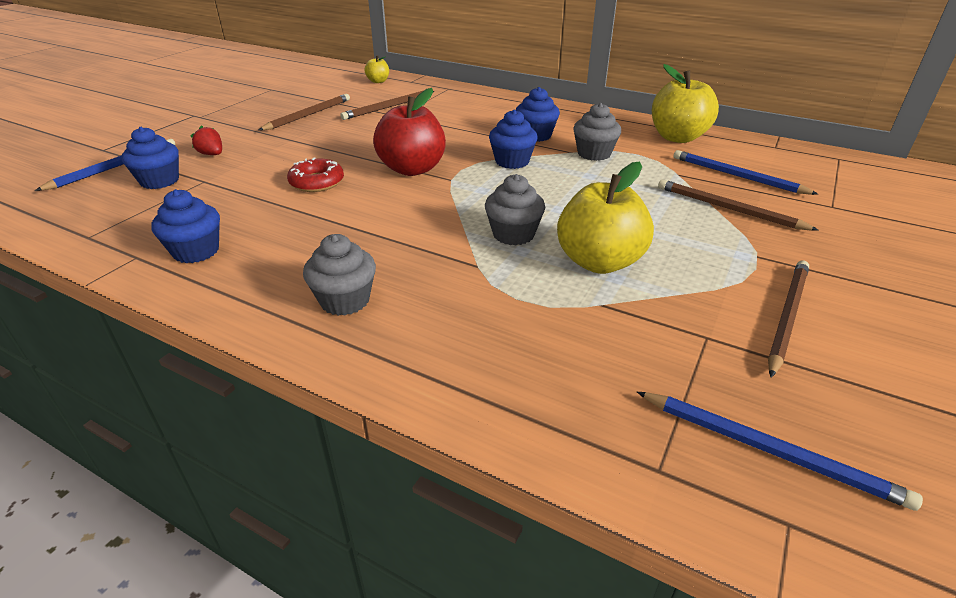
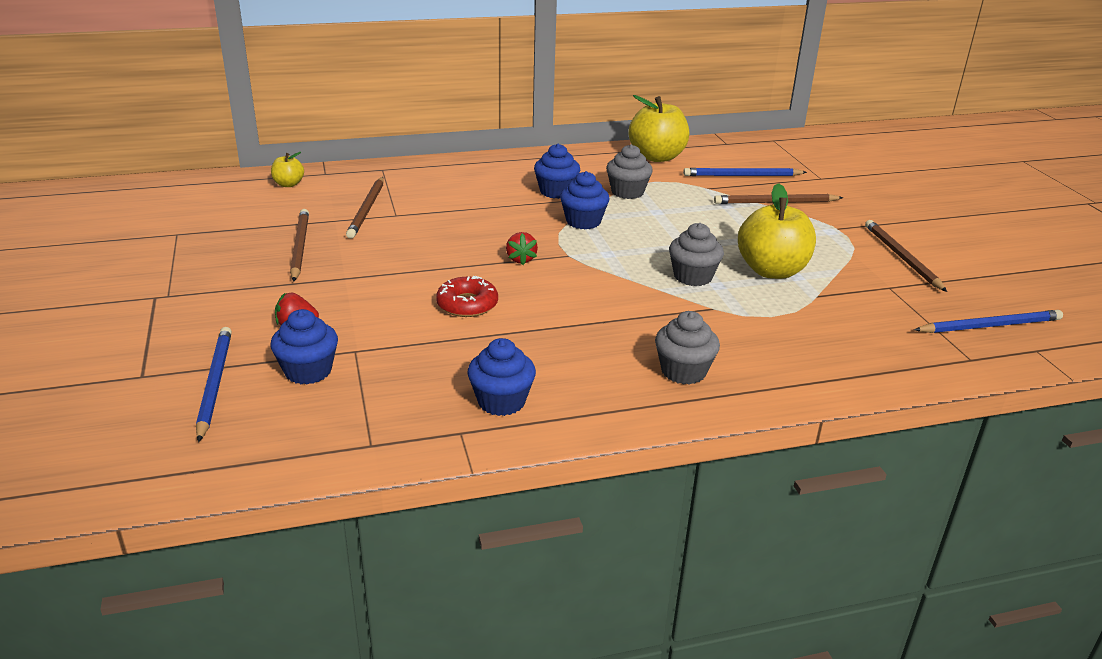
camera: 45 degrees left, 5 degrees down
red apple [373,88,446,176] -> red strawberry [506,232,538,265]

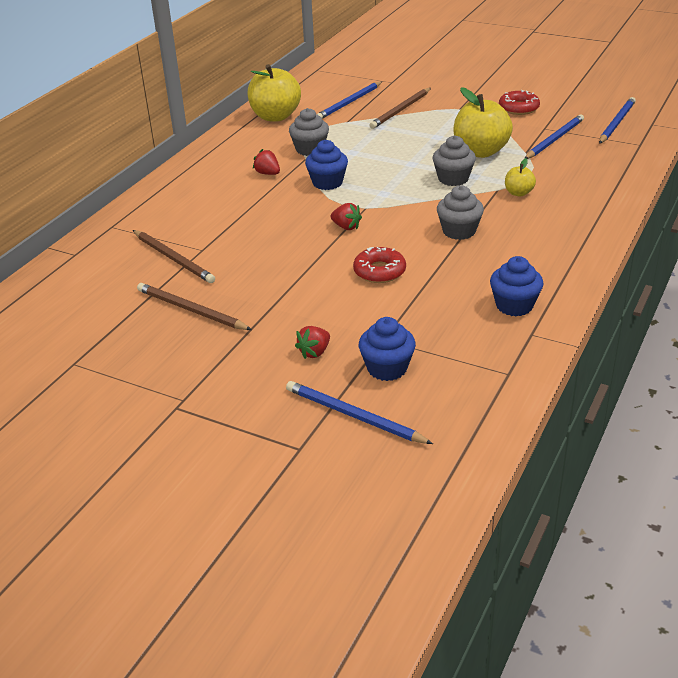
camera: 45 degrees left, 5 degrees up
yellow apple [271,152,304,187] -> yellow apple moved to [505,158,536,197]
blue cupcake [534,144,580,199] -> red strawberry [253,149,280,175]
grey cupcake [655,311,720,385] -> grey cupcake moved to [437,185,484,240]
brown pencil [865,220,947,292] -> red donut [499,90,540,115]
none -> blue pencil [524,114,584,159]

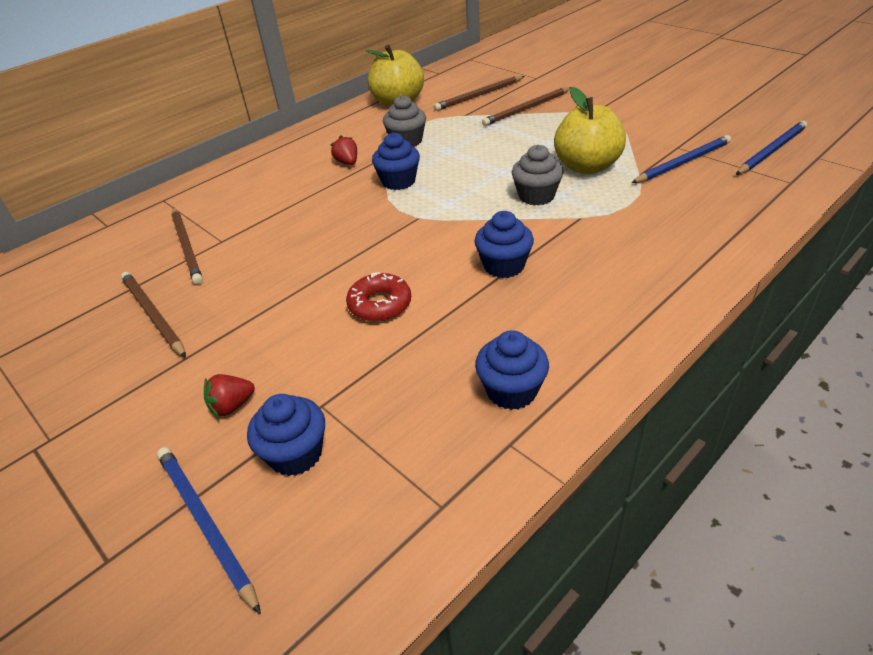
camera: 20 degrees right, 5 degrees up
blue pencil [317,81,382,119] -> brown pencil [434,76,525,111]
red strawberry [330,203,362,230] -> none
grey cupcake [437,185,484,240] -> blue cupcake [474,211,534,278]
red donut [499,90,540,115] -> none
yellow apple [505,158,536,197] -> none

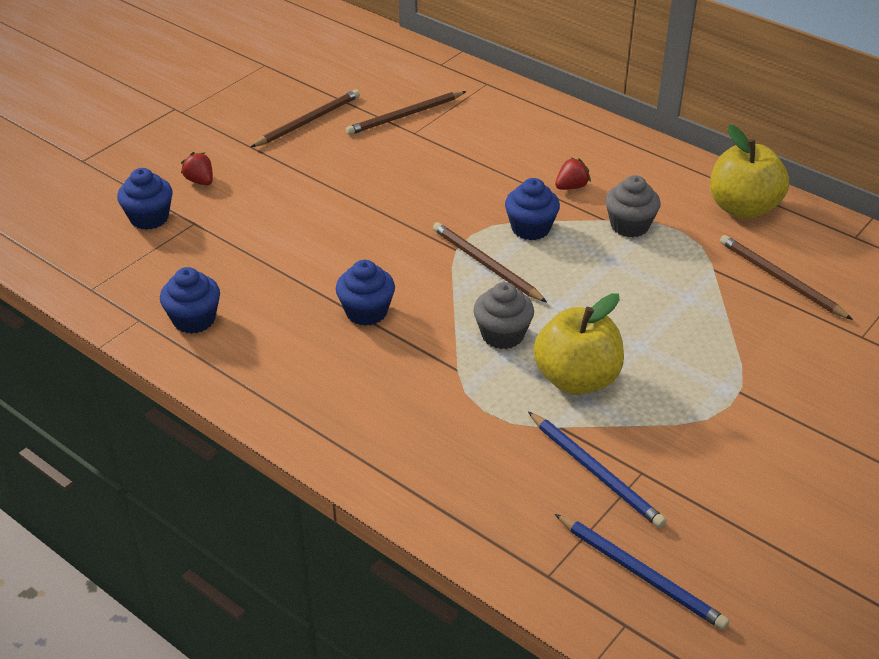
camera: 80 degrees right, 0 degrees up
blue pencil [157,447,261,615] -> none
red donut [346,272,411,322] -> none
brown pencil [482,87,571,126] -> brown pencil moved to [433,222,547,303]

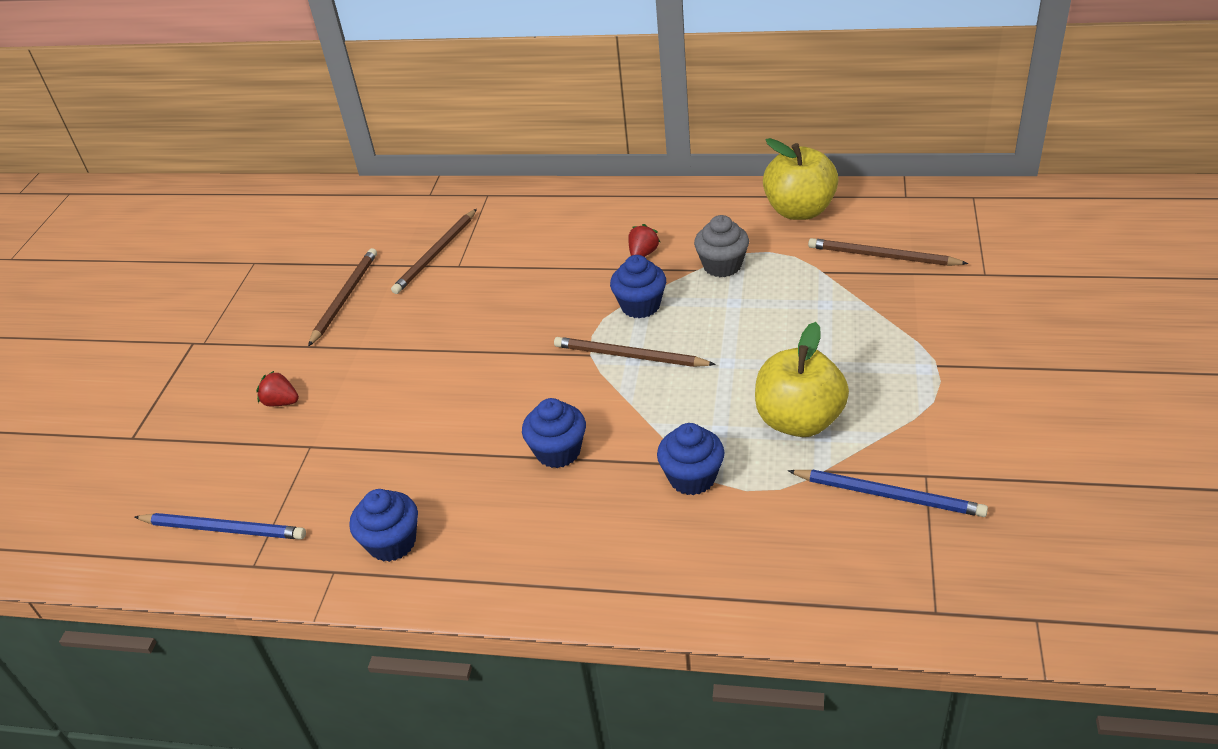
camera: 25 degrees left, 0 degrees up
blue cupcake [117,168,173,230] -> blue cupcake moved to [657,423,724,495]
grey cupcake [473,282,534,349] -> none
blue pencil [555,514,729,630] -> blue pencil moved to [134,513,306,540]

